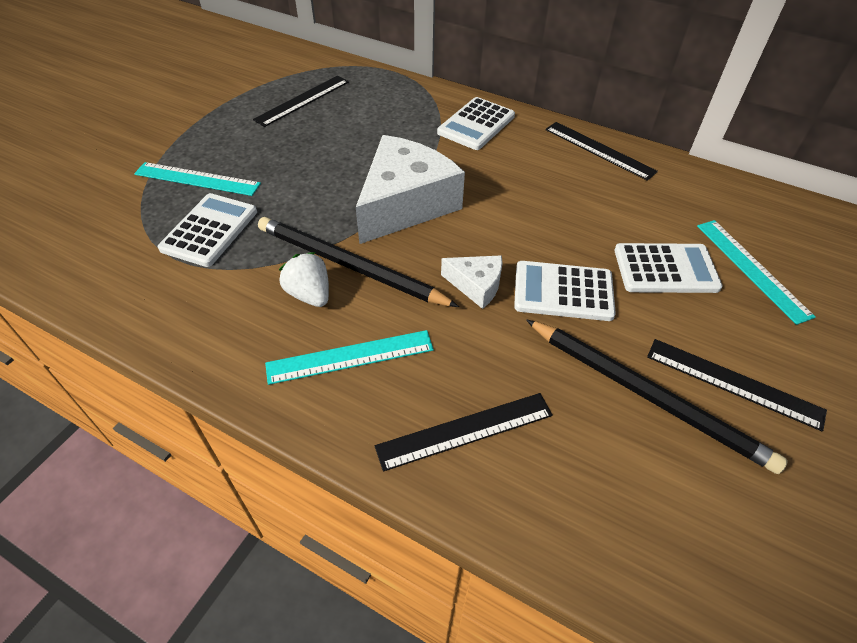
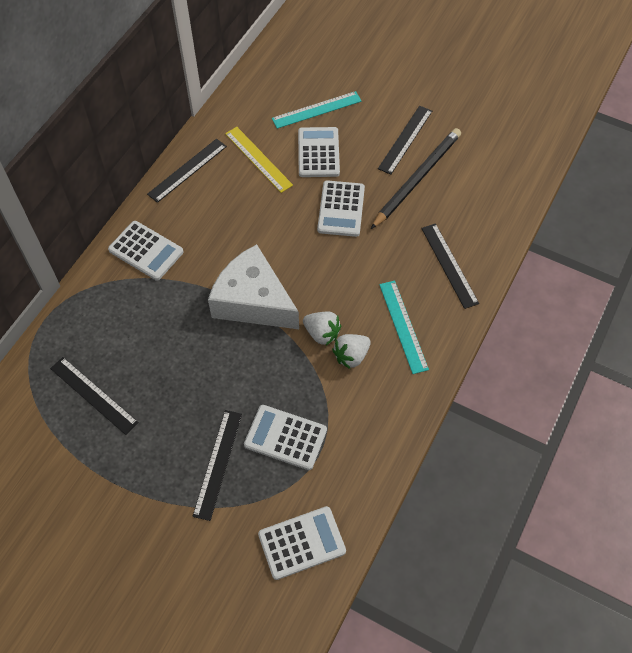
camera: 90 degrees left, 10 degrees up
turquoise ruler [134,162,261,196] -> black ruler [192,410,242,521]
black pencil [258,217,459,307] -> white strawberry [303,311,341,346]
white cheese [441,255,502,309] -> none
none -> yellow ruler [225,127,293,193]
none -> white calculator [258,506,346,580]

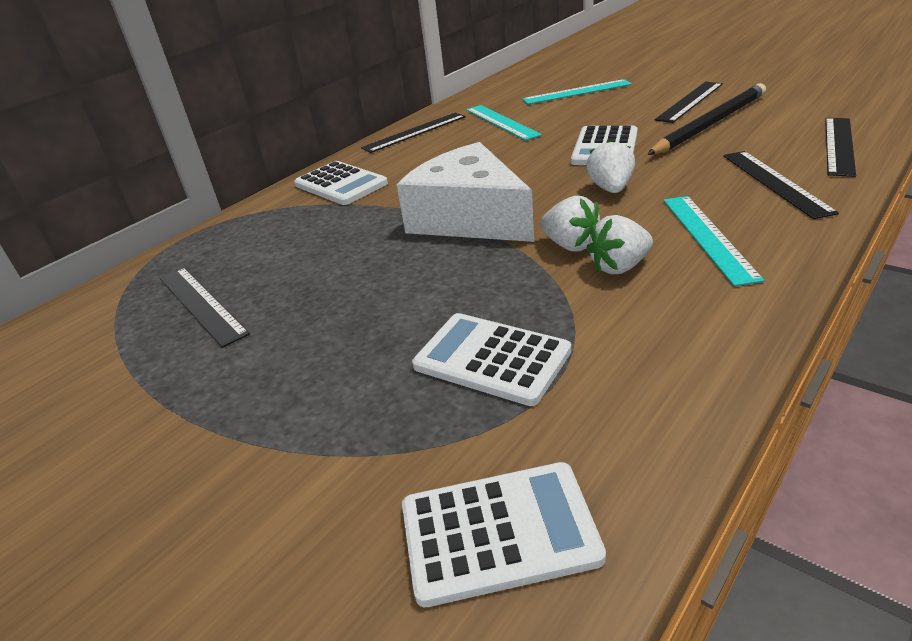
camera: 15 degrees right, 25 degrees down
black ruler [192,410,242,521] -> black ruler moved to [825,118,856,177]
yellow ruler [225,127,293,193] -> turquoise ruler [466,105,542,141]
white calculator [298,127,340,177] -> none
none -> white strawberry [586,139,635,193]

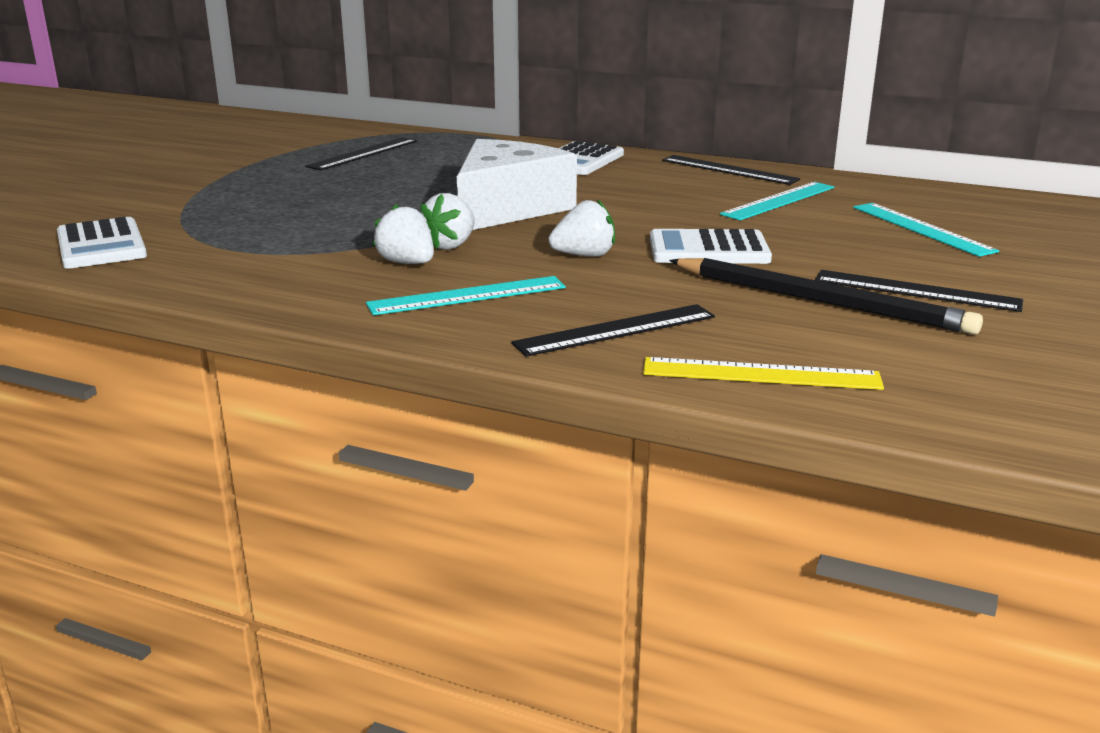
camera: 70 degrees right, 10 degrees down
white calculator [412,313,571,406] -> none
black ruler [825,118,856,177] -> yellow ruler [643,357,884,390]

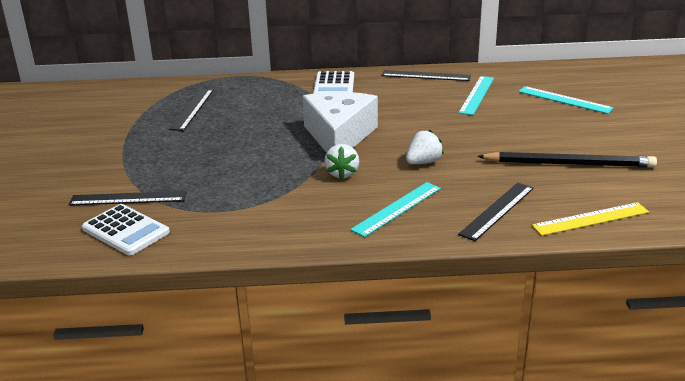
camera: 25 degrees left, 5 degrees up
white strawberry [372,204,434,264] -> none
white calculator [650,229,772,264] -> none
black ruler [815,270,1023,312] -> black ruler moved to [68,191,186,206]

